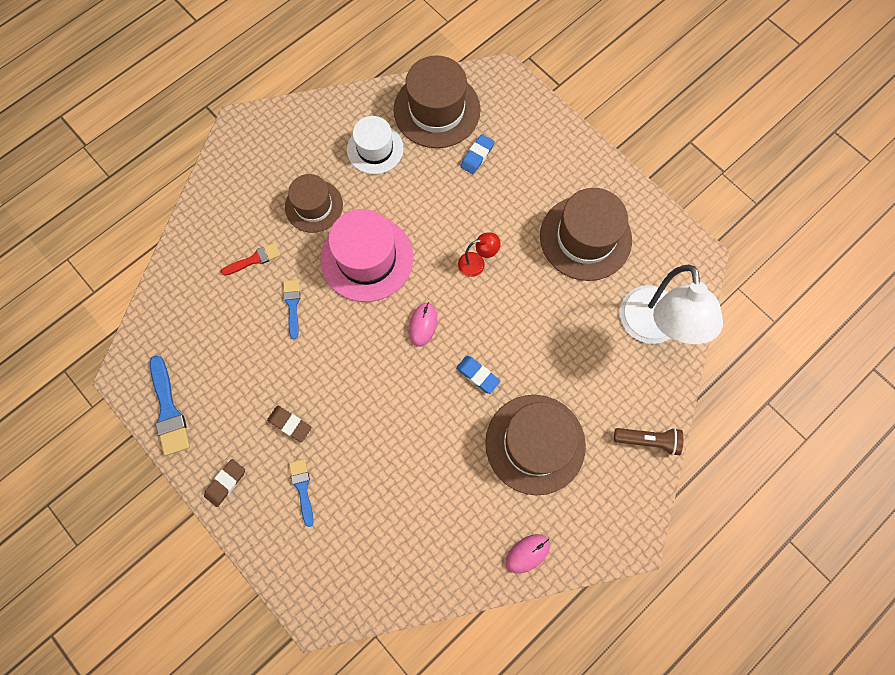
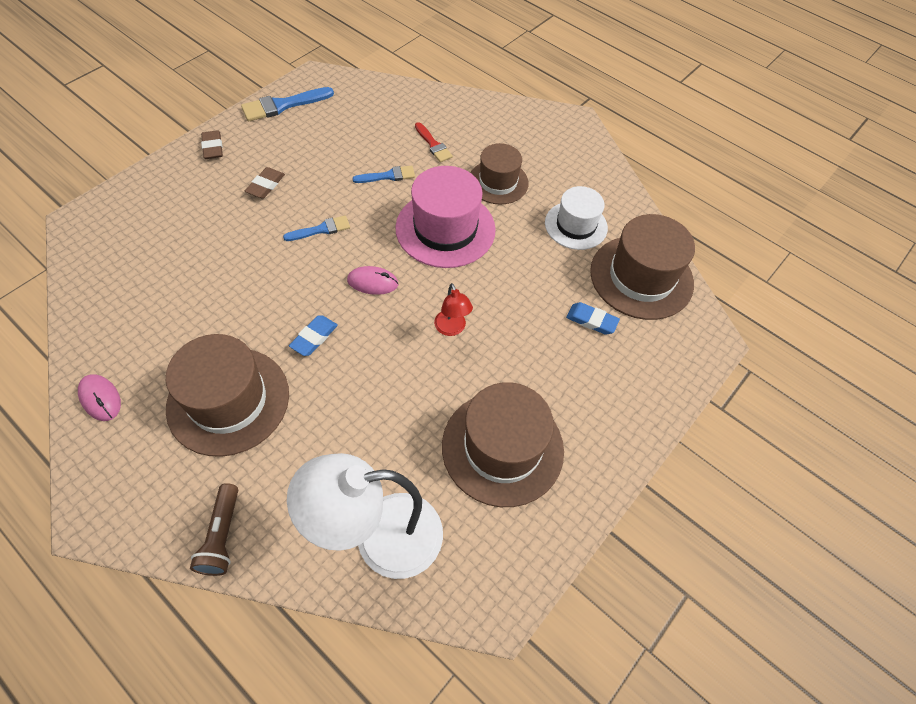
camera: 80 degrees right, 15 degrees down
brown eraser [204,459,245,507] -> brown eraser turned 45 degrees clockwise [201,130,223,159]
blue brush [289,459,314,527] -> blue brush moved to [283,215,350,241]

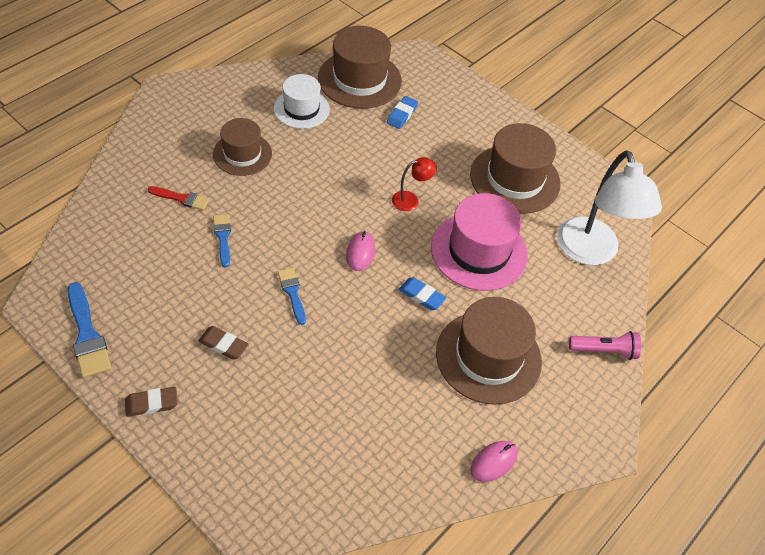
camera: 90 degrees left, 5 degrees down
brown flashlight [190,483,238,576] -> pink flashlight [569,331,641,360]
pink hat [395,166,496,268] -> pink hat moved to [431,193,528,291]
red brush [415,122,453,162] -> red brush turned 45 degrees clockwise [148,186,209,210]

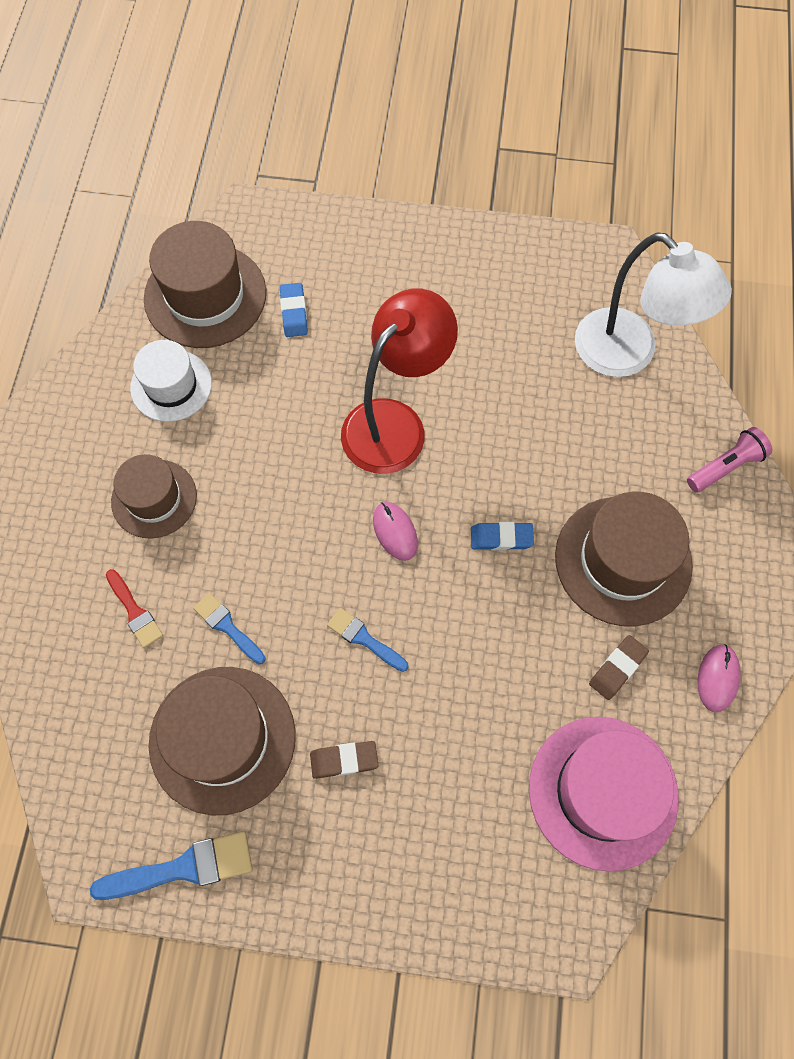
camera: 30 degrees left, 15 degrees up
blue brush [68,282,112,378] -> blue brush turned 45 degrees counterclockwise [90,831,252,900]
brown eraser [125,387,178,417] -> brown eraser moved to [589,635,649,700]
red brush [148,186,209,210] -> red brush turned 75 degrees clockwise [106,569,163,648]
red lamp [392,157,437,211] -> red lamp [341,289,458,474], size x2.25
pink hat [431,193,528,291] -> pink hat moved to [529,717,679,872]
brown hat [470,123,561,214] -> brown hat moved to [149,667,296,815]

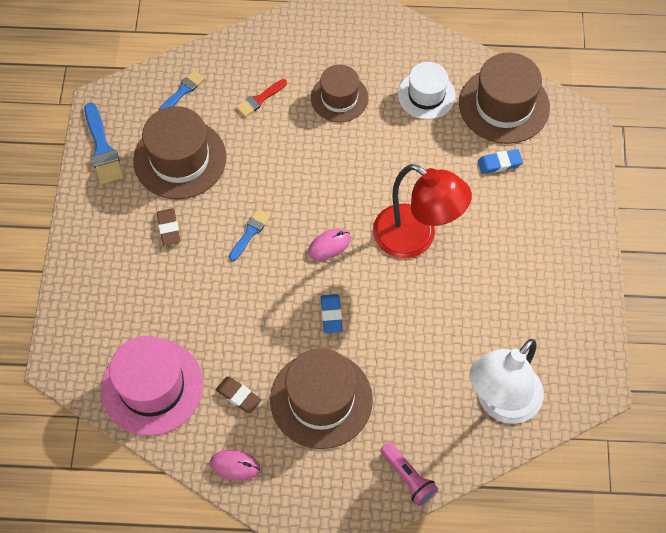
camera: 85 degrees right, 5 degrees down
blue brush [193,593,266,664] -> blue brush moved to [159,70,205,110]

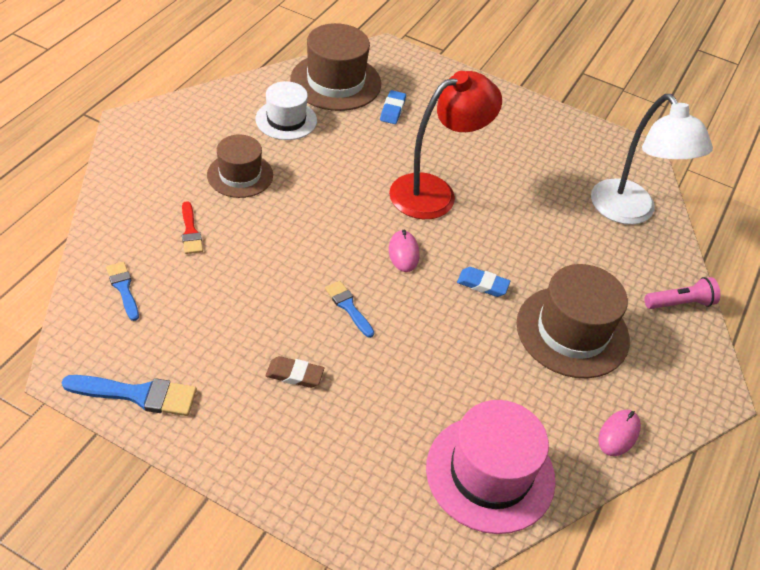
camera: 70 degrees left, 15 degrees down
brown hat [133,106,226,199] -> none
brown eraser [216,376,262,413] -> none

